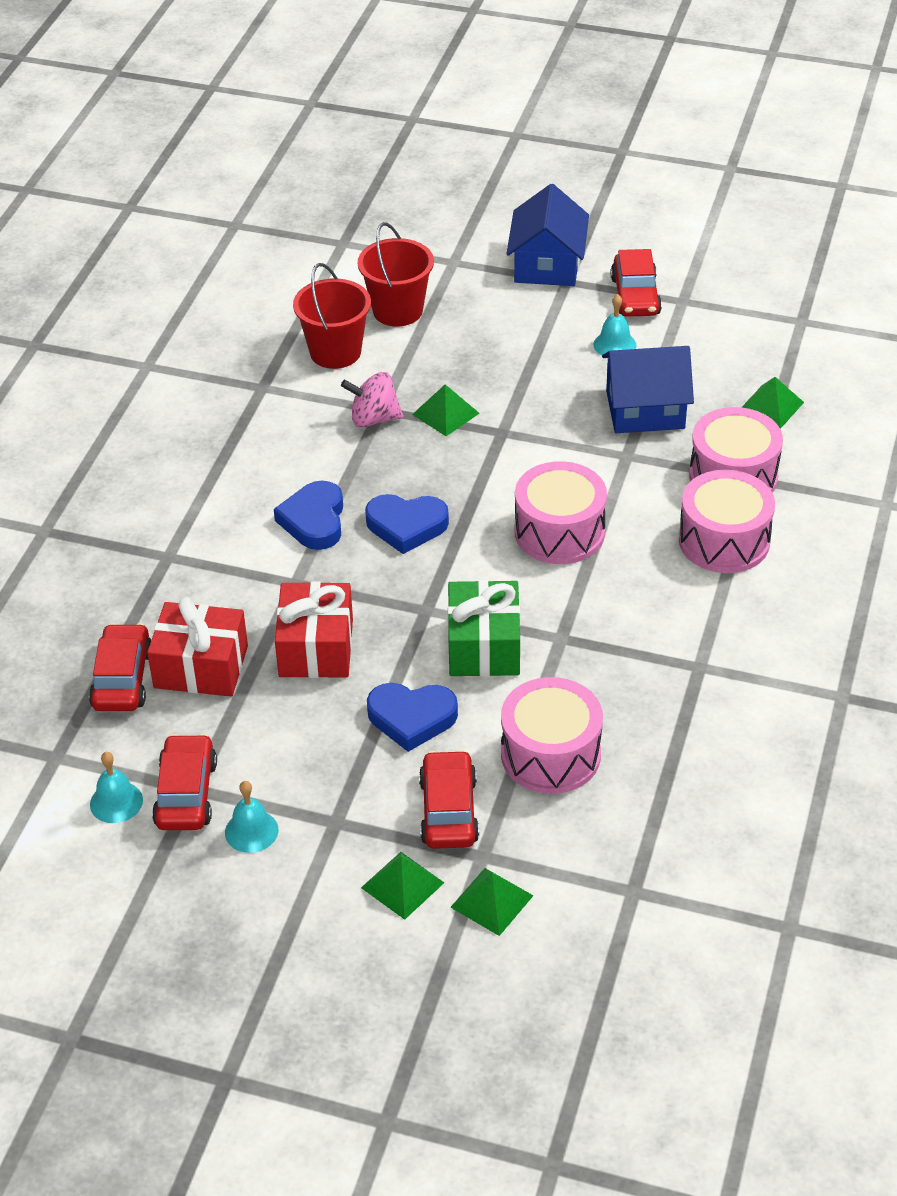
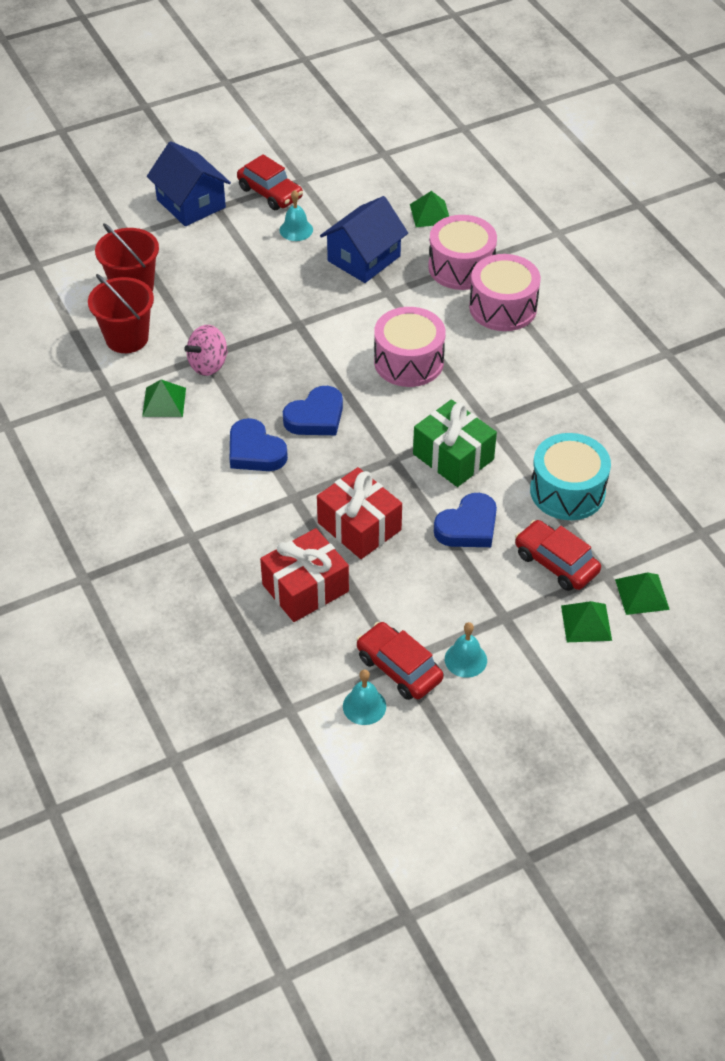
camera: 45 degrees left, 5 degrees up
red car [89,623,151,711] -> none
green pyramid [412,384,480,436] -> green pyramid moved to [142,379,186,417]
pink drum [501,677,603,794] -> turquoise drum [530,433,611,520]

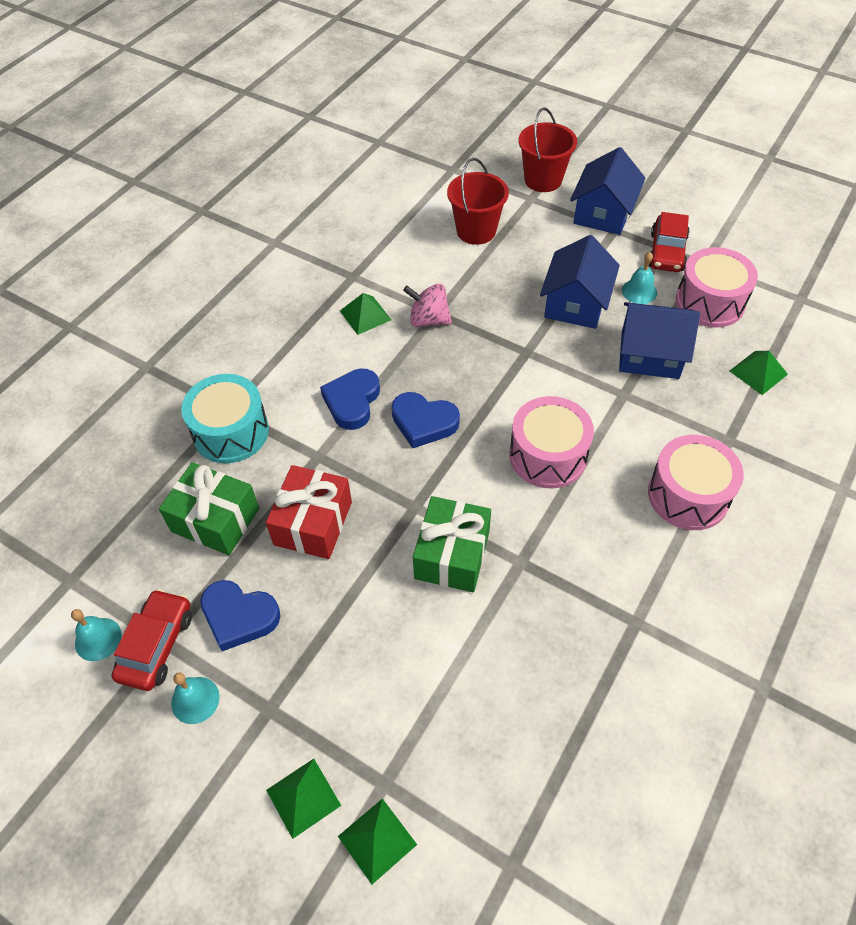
camera: 60 degrees right, 5 degrees up
red bucket [88,274,154,353] -> red bucket moved to [519,107,577,192]
red gift [260,528,349,622] -> green gift [159,462,259,555]
pink drum [428,215,497,290] -> pink drum moved to [676,247,758,328]
blue heart [434,493,497,547] -> blue heart moved to [200,580,281,651]
red car [515,520,601,591] -> none
turquoise drum [530,433,611,520] -> turquoise drum moved to [181,374,269,463]
none -> blue house [540,235,620,329]

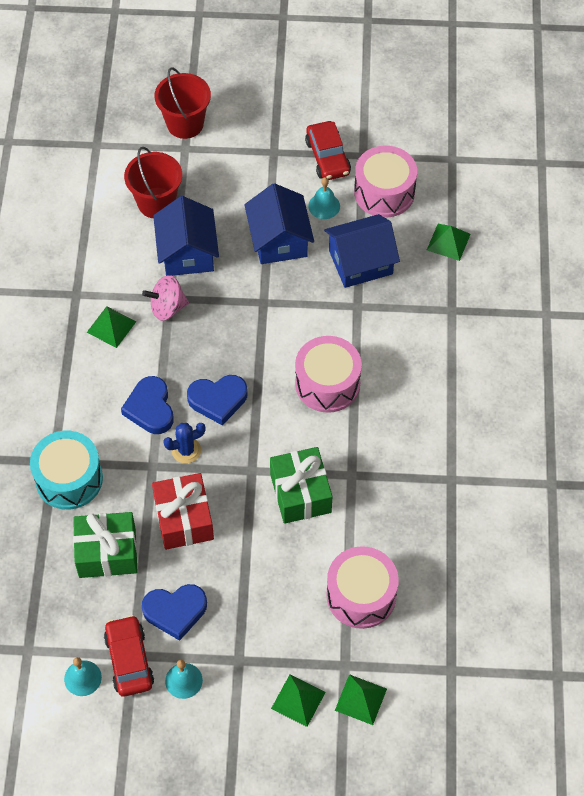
camera: 30 degrees left, 5 degrees up
blue house [570,147,645,235] -> blue house moved to [153,196,219,276]
pink drum [648,435,744,530] -> pink drum moved to [326,546,399,629]
none -> blue cactus [163,423,206,463]

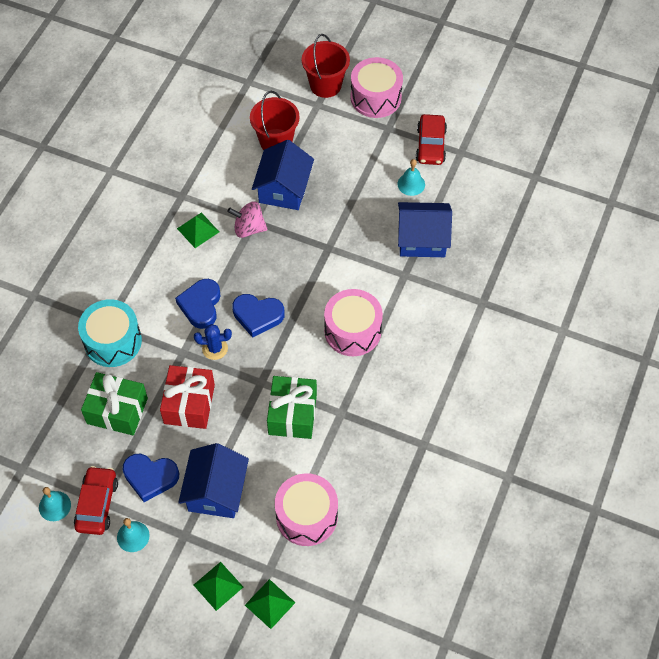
camera: 20 degrees right, 0 degrees up
blue house [244,183,314,264] -> blue house moved to [178,443,249,518]
pink drum [354,146,417,218] -> pink drum moved to [351,57,403,118]
green pyramid [427,224,471,261] -> none

